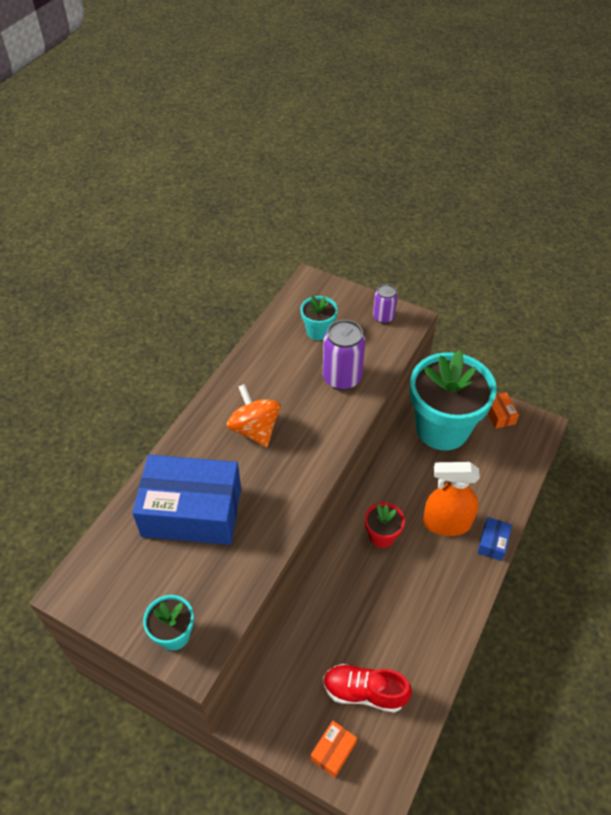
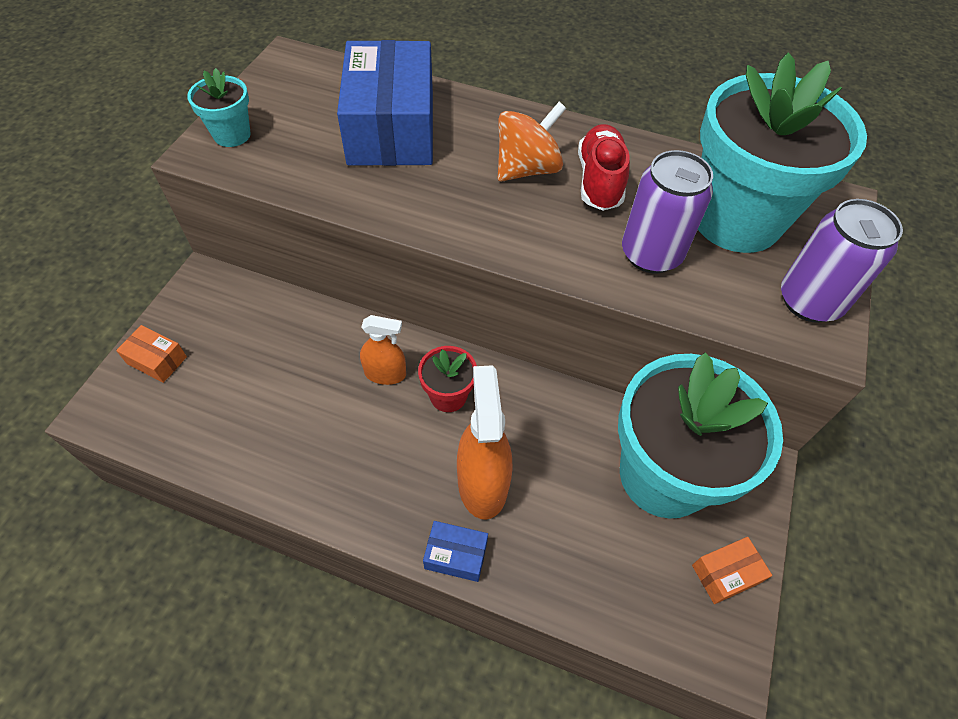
camera: 80 degrees right, 5 degrees up
turquoise flower pot [300,296,338,340] -> turquoise flower pot [698,52,867,253], size x2.28
red shoe [323,664,412,713] -> red shoe moved to [578,124,630,211]
purple can [373,284,398,324] -> purple can [781,199,903,323], size x1.69
none -> orange spray bottle [360,315,406,385]

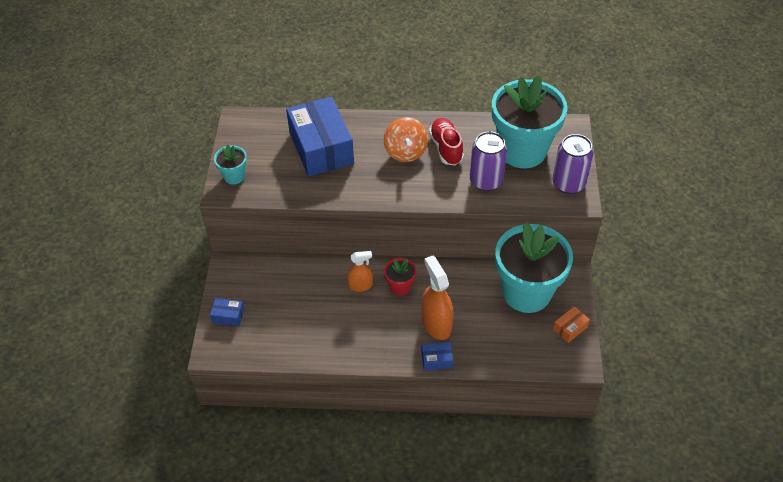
camera: 15 degrees left, 5 degrees down
orange box [116,325,187,383] -> blue box [210,298,245,326]
orange spinning top [498,102,566,182] -> orange spinning top turned 135 degrees clockwise [384,117,428,162]

